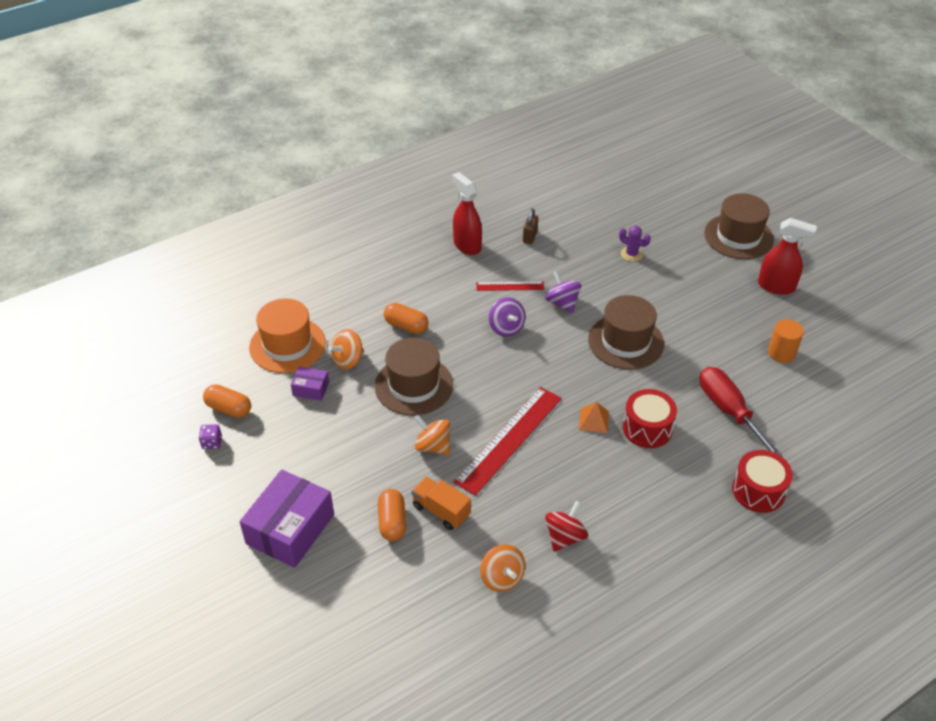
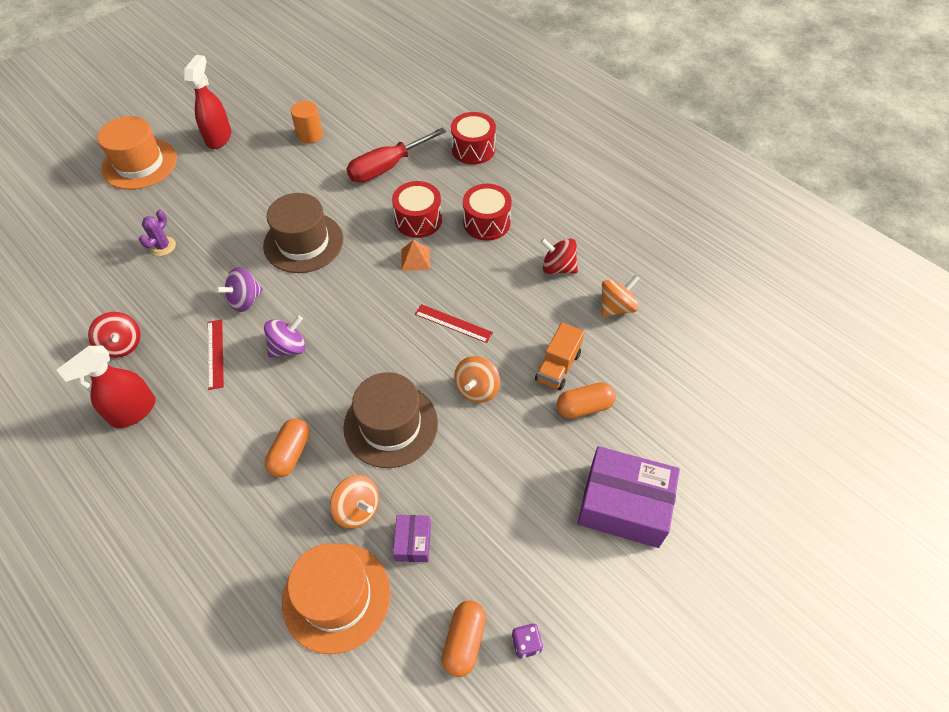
camera: 100 degrees left, 10 degrees up
red ruler [453,387,562,496] -> red ruler [415,304,493,343], size x0.51
brown padlock [523,208,538,244] -> red spinning top [88,312,141,358]
brown hat [704,193,774,259] -> orange hat [98,116,177,190]
none -> red drum [463,184,512,241]

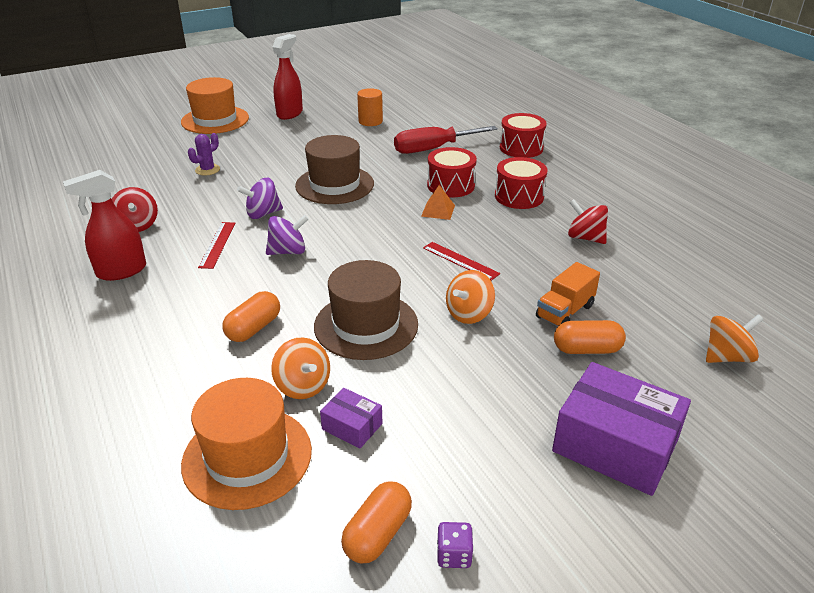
camera: 15 degrees right, 20 degrees down
purple box [393,515,431,562] -> purple box turned 75 degrees counterclockwise [320,388,382,448]
orange spinning top [601,275,639,317] -> orange spinning top moved to [706,314,764,363]

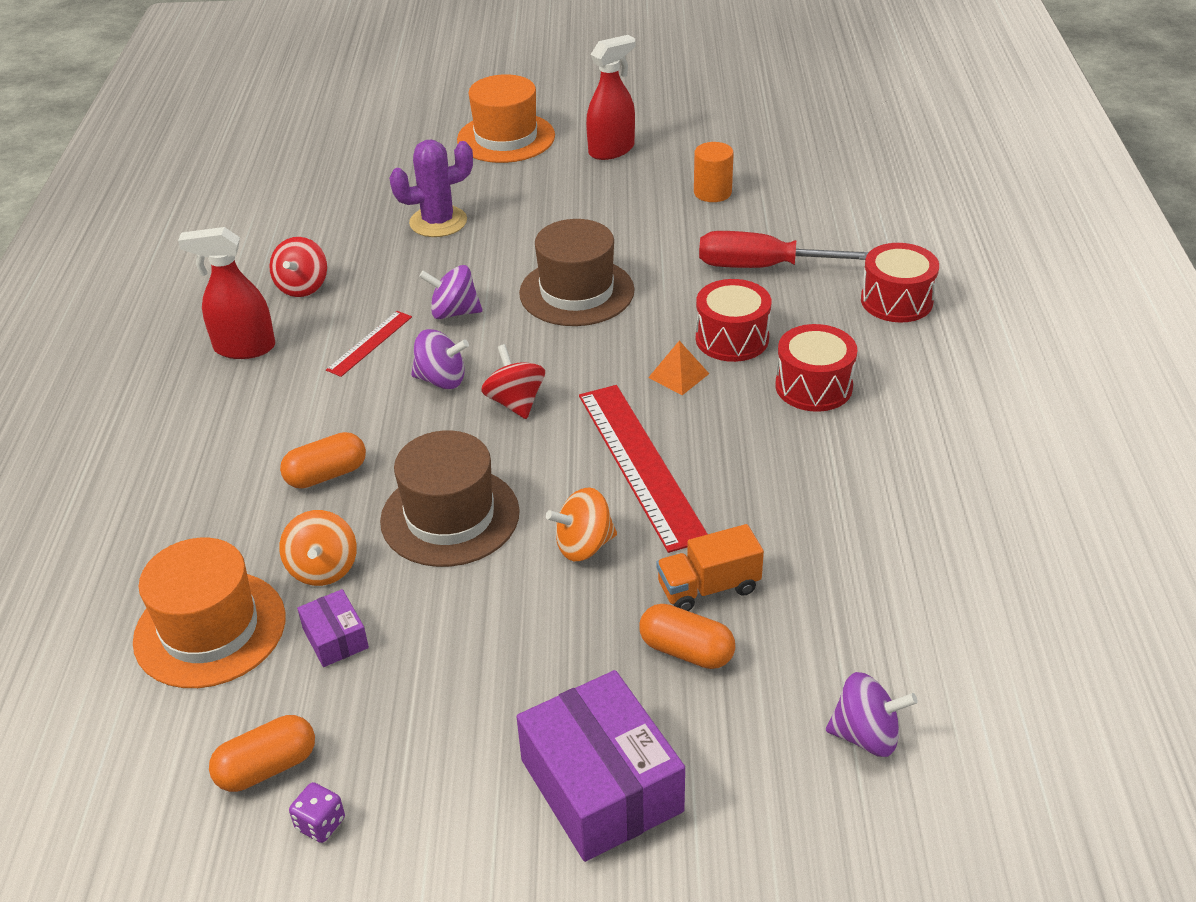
camera: 30 degrees right, 5 degrees up
purple cactus [188,133,220,175] -> purple cactus [389,140,473,237], size x1.67
red ruler [423,242,500,281] -> red ruler [579,385,708,553], size x1.97
red spinning top [568,199,608,244] -> red spinning top moved to [481,344,545,419]
orange spinning top [706,314,764,363] -> purple spinning top [826,672,918,757]

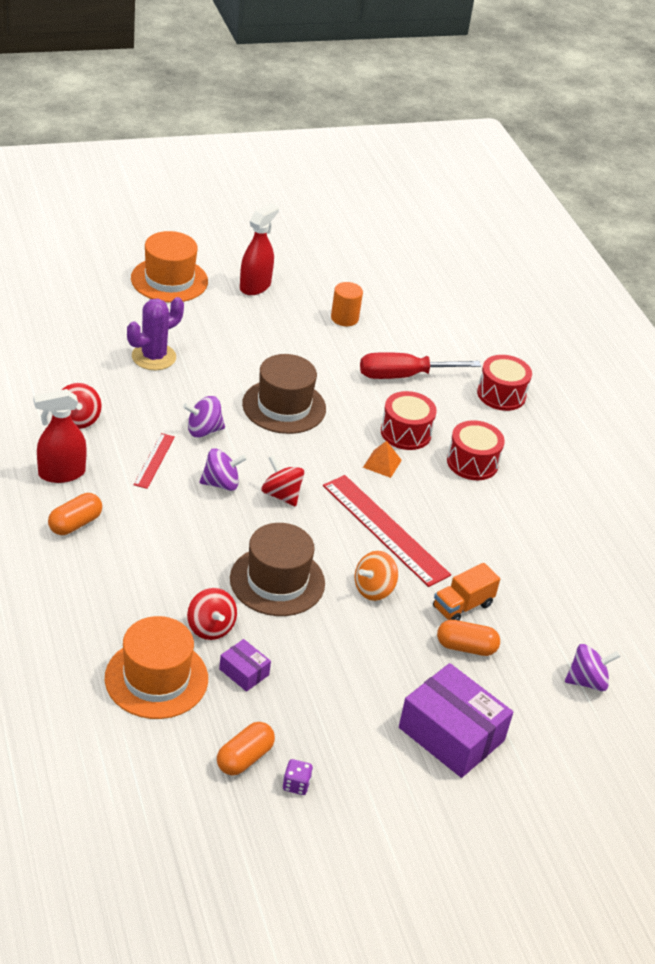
camera: 25 degrees left, 0 degrees up
orange spinning top [279,510,357,586] -> red spinning top [187,588,237,640]
orange capsule [280,432,366,489] -> orange capsule moved to [48,493,102,535]

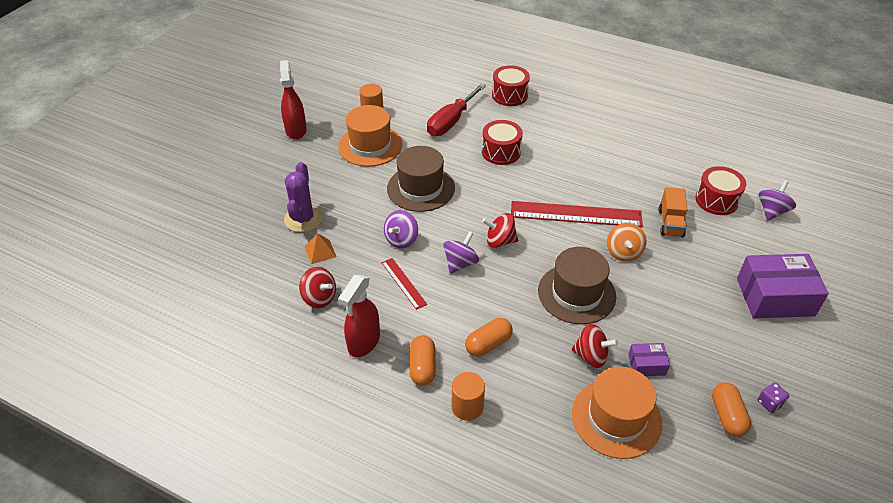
camera: 40 degrees left, 5 degrees up
orange hat [131,231,208,303] -> orange hat moved to [338,105,403,167]
orange pyramid [363,441,402,478] -> orange pyramid moved to [305,234,336,264]
orange capsule [437,620,500,656] -> orange capsule moved to [465,318,513,357]
red drum [447,420,505,480] -> red drum moved to [695,166,746,215]
none -> orange cylinder [452,372,485,421]

